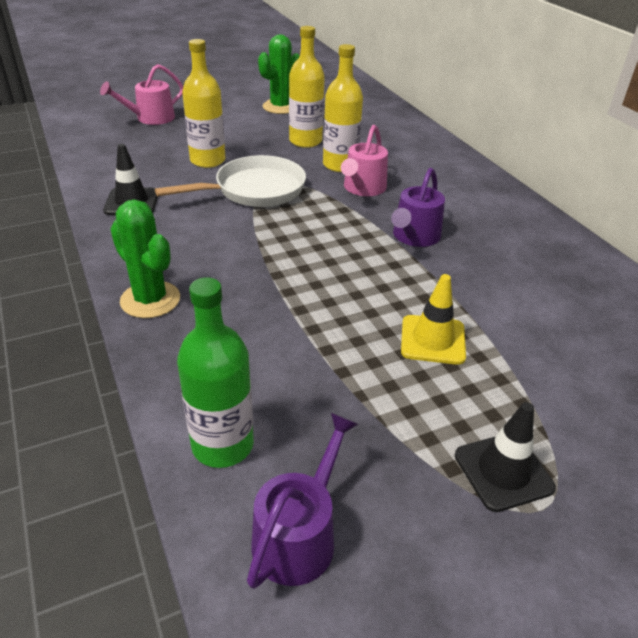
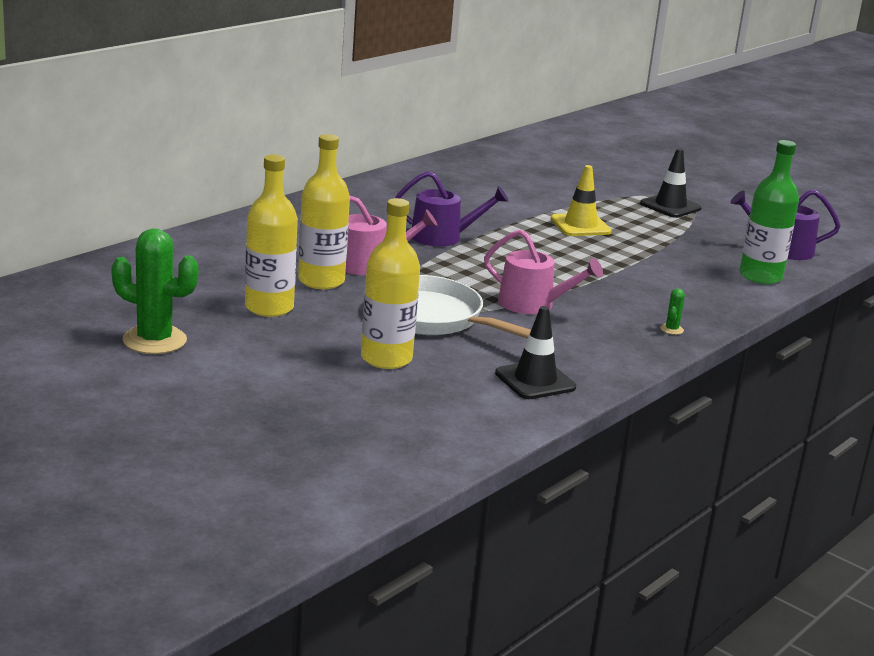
camera: 115 degrees left, 15 degrees down
pink watering can [100,64,183,125] -> pink watering can moved to [484,229,603,314]
green cactus [111,199,180,318] -> green cactus [660,288,685,335], size x0.41

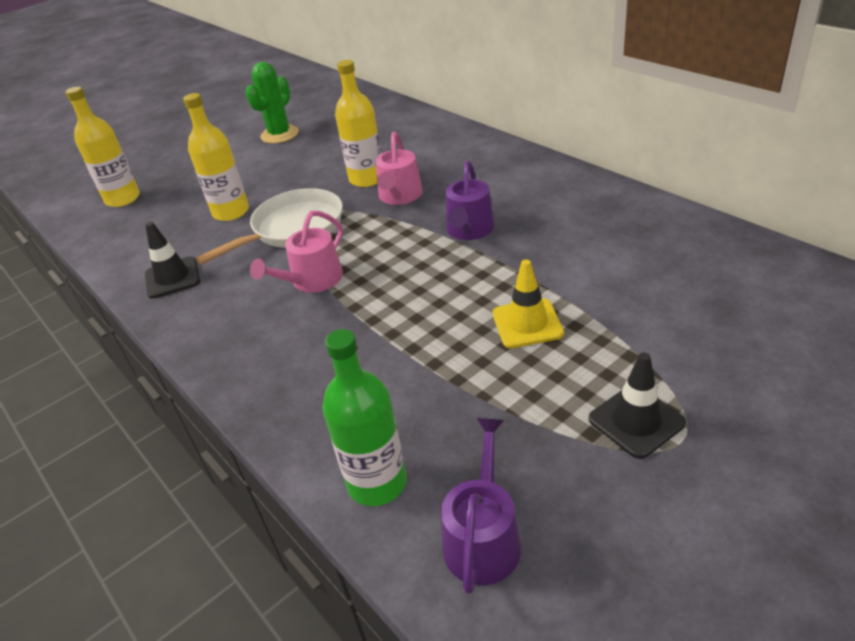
camera: 105 degrees right, 15 degrees up
yellow bottle [245,154,298,317] -> yellow bottle moved to [65,87,140,207]
green cactus [660,288,685,335] -> none

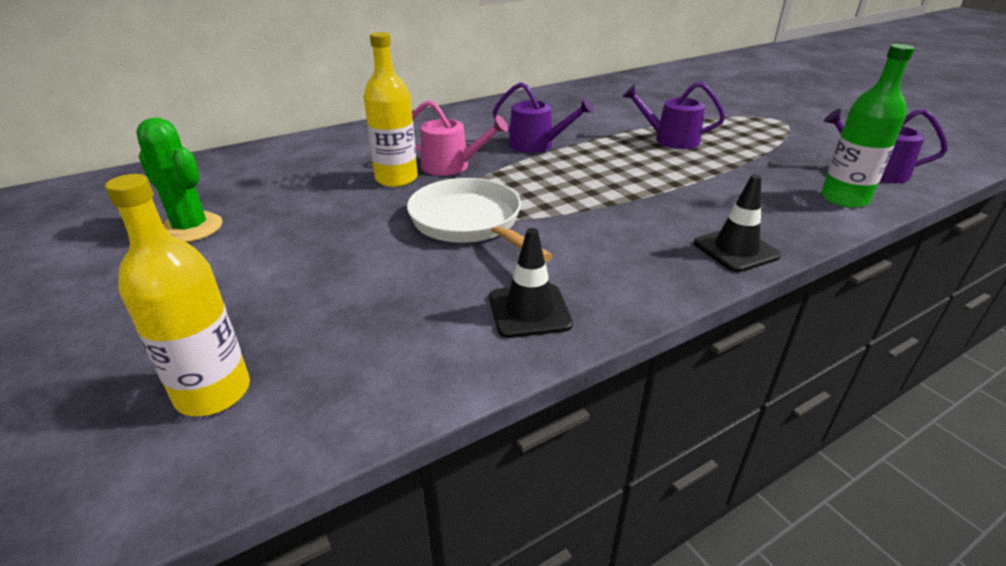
camera: 85 degrees left, 5 degrees down
yellow bottle [183,93,249,221] -> none
pink watering can [250,211,343,293] -> none
yellow traffic cone [492,259,564,348] -> purple watering can [622,82,725,149]
black traffic cone [589,352,686,459] -> black traffic cone moved to [694,174,781,272]

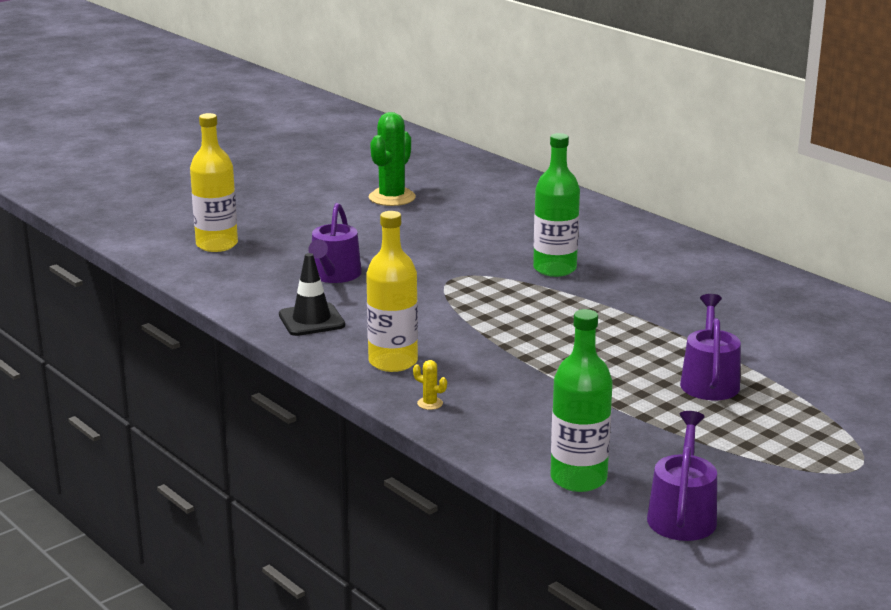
camera: 80 degrees right, 10 degrees down
yellow bottle [364,32,418,187] -> yellow bottle moved to [366,211,418,372]
white pan [407,178,553,262] -> none
pink watering can [412,100,508,176] -> green bottle [533,133,580,277]
purple watering can [493,82,594,153] -> purple watering can moved to [308,203,362,283]
black traffic cone [694,174,781,272] -> yellow cactus [413,360,447,410]

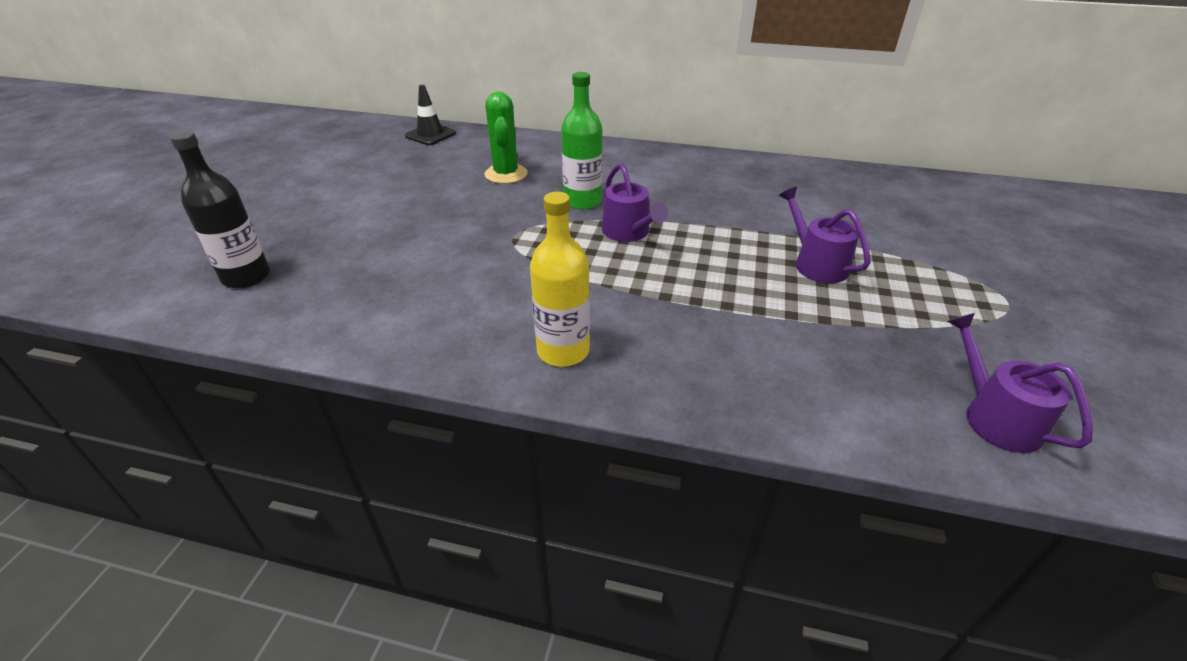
camera: 35 degrees left, 15 degrees up
yellow bottle [190,113,238,252] -> black bottle [170,131,270,289]
black traffic cone [279,253,345,336] -> black traffic cone moved to [405,85,456,145]
purple watering can [308,203,362,283] -> purple watering can moved to [602,163,668,242]
green cactus [369,112,416,206] -> green cactus moved to [484,91,528,184]
yellow cactus [413,360,447,410] -> none
green bottle [551,309,613,492] -> none

